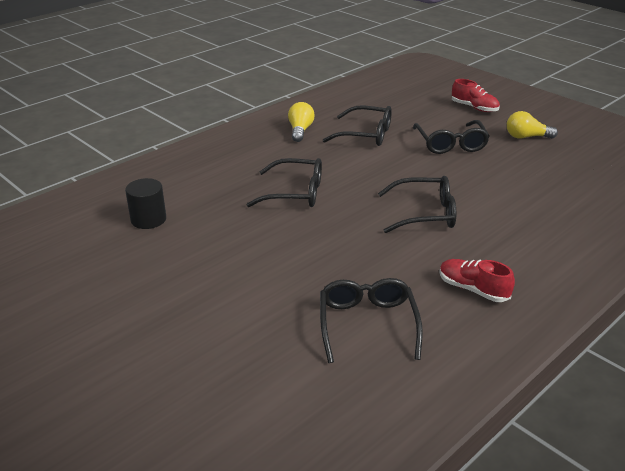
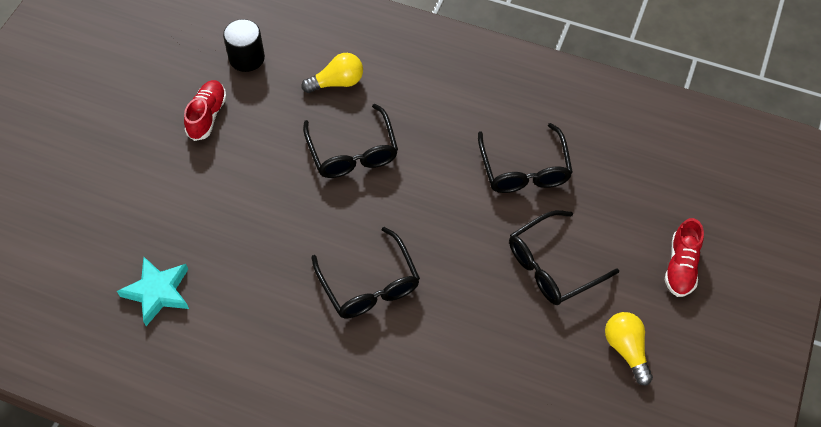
camera: 65 degrees right, 25 degrees up
yellow light bulb [288,102,315,142] -> yellow light bulb moved to [302,53,363,93]
black glasses [320,278,423,363] -> turquoise star [117,257,189,326]
red shoe [439,259,515,302] -> red shoe moved to [184,80,227,141]

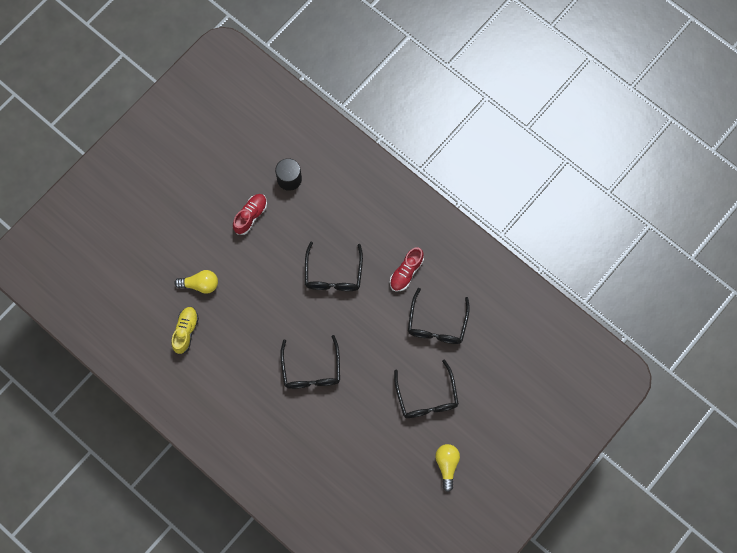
camera: 20 degrees right, 15 degrees up
turquoise star [117,257,189,326] -> yellow shoe [171,307,199,354]
yellow light bulb [302,53,363,93] -> yellow light bulb moved to [174,270,218,294]
black glasses [509,210,619,305] -> black glasses turned 90 degrees counterclockwise [394,359,459,418]
red shoe [665,218,704,297] -> red shoe moved to [390,247,424,292]

